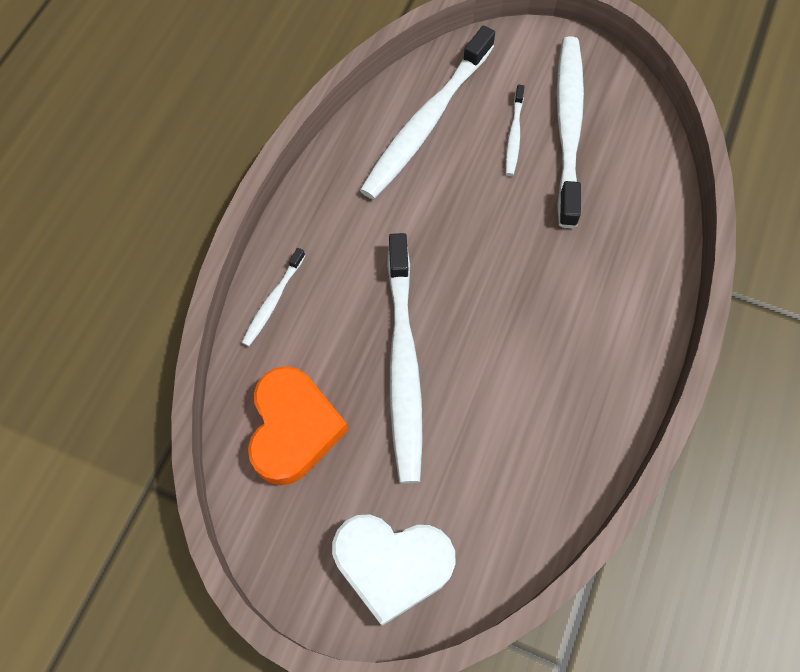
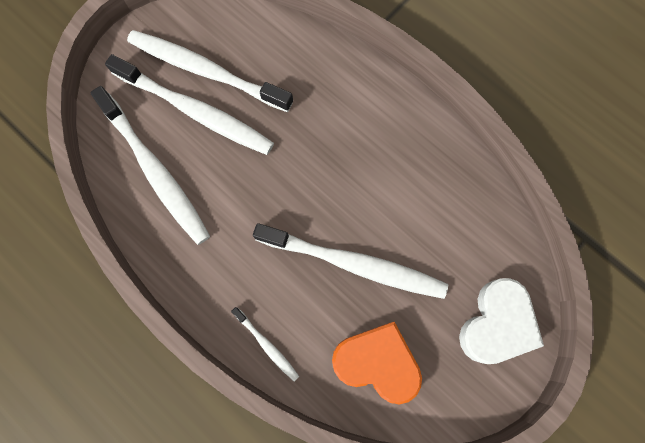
camera: 70 degrees left, 10 degrees up
white toothbrush [506,85,525,176] -> white toothbrush [105,54,274,155], size x2.19

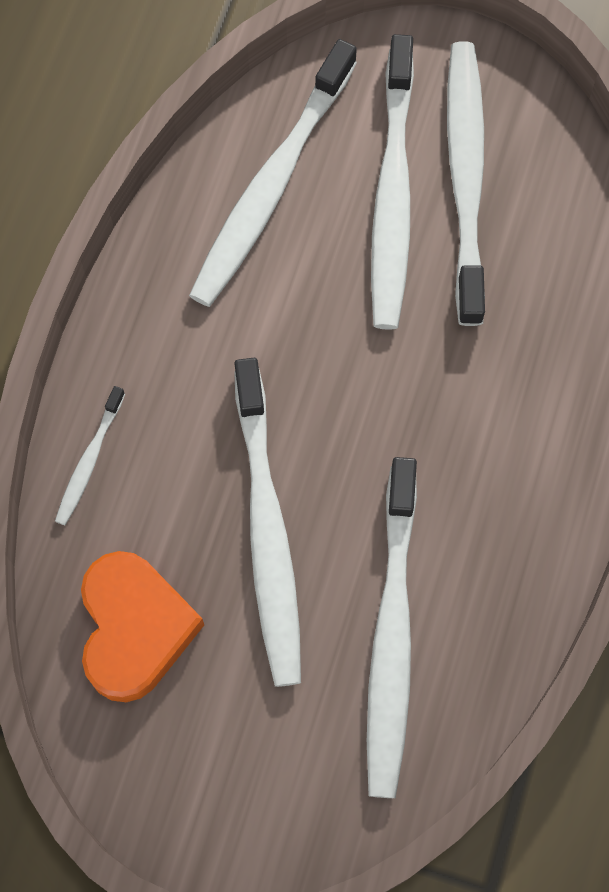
camera: 65 degrees right, 5 degrees down
white heart [459,278,544,364] -> none
none -> white toothbrush [367,457,417,798]

